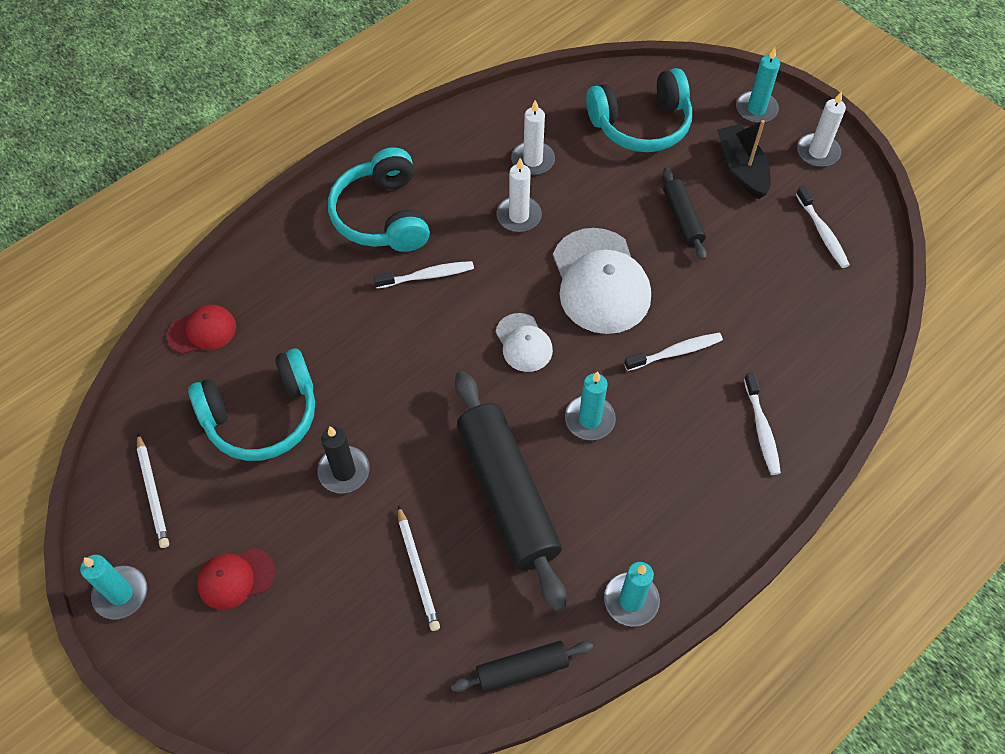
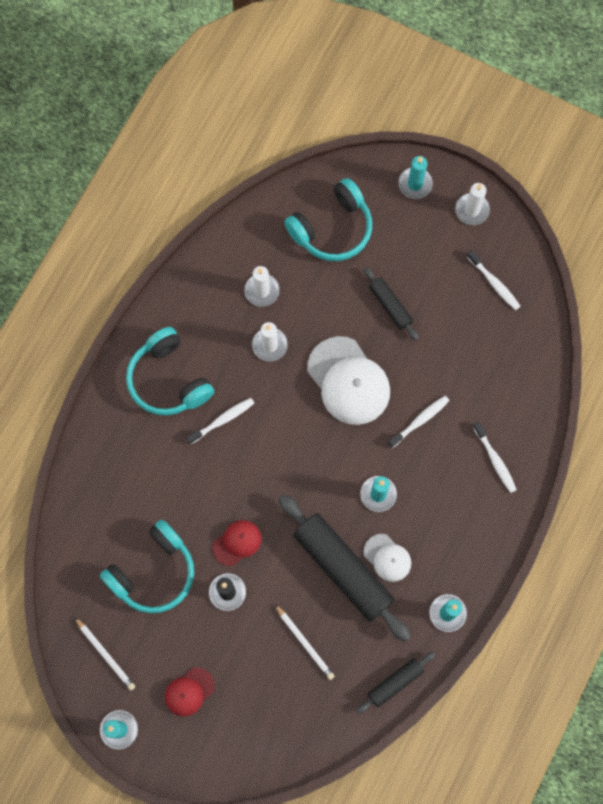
camera: 20 degrees left, 15 degrees up
red cap [167,305,236,354] -> red cap moved to [213,520,261,566]
white cap [496,313,553,372] -> white cap moved to [364,534,411,582]
black boat [717,120,771,199] -> none

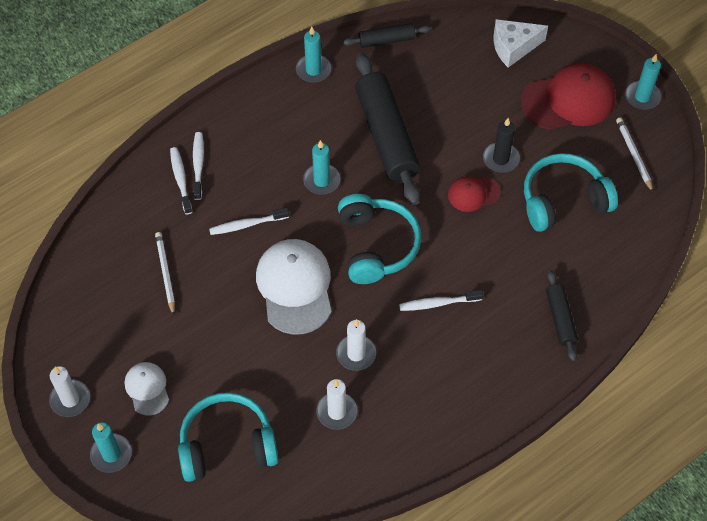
camera: 155 degrees left, 15 degrees down
turquoise headphones [126,327,214,416] -> turquoise headphones moved to [338,194,421,284]
red cap [165,667,215,717] -> red cap [521,63,615,130], size x1.89
white pencil [275,605,335,680] -> white pencil moved to [155,232,175,315]
black rolling pin [364,267,419,340] -> black rolling pin moved to [546,270,578,361]
white cap [364,534,411,582] -> white cap moved to [125,362,169,416]
white toothbrush [466,250,520,310] -> white toothbrush moved to [170,147,192,214]
none -> white cheese [494,19,548,67]

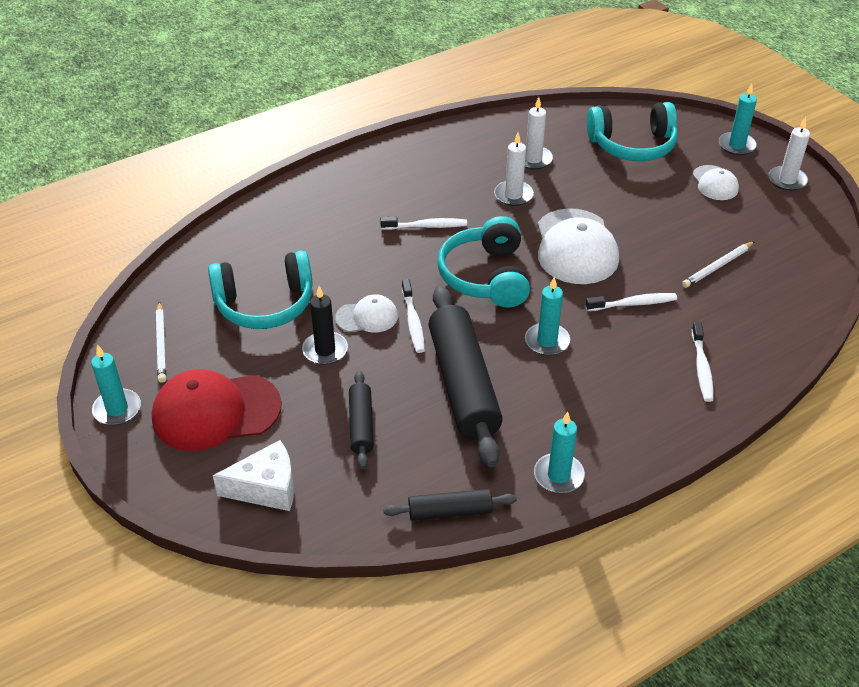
camera: 175 degrees left, 15 degrees down
white pencil [155,232,175,315] -> white pencil turned 60 degrees clockwise [682,241,755,288]
white toothbrush [170,147,192,214] -> white toothbrush moved to [402,279,425,353]
red cap [448,176,501,212] -> white cap [335,294,398,332]
black rolling pin [546,270,578,361] -> black rolling pin moved to [349,371,374,469]

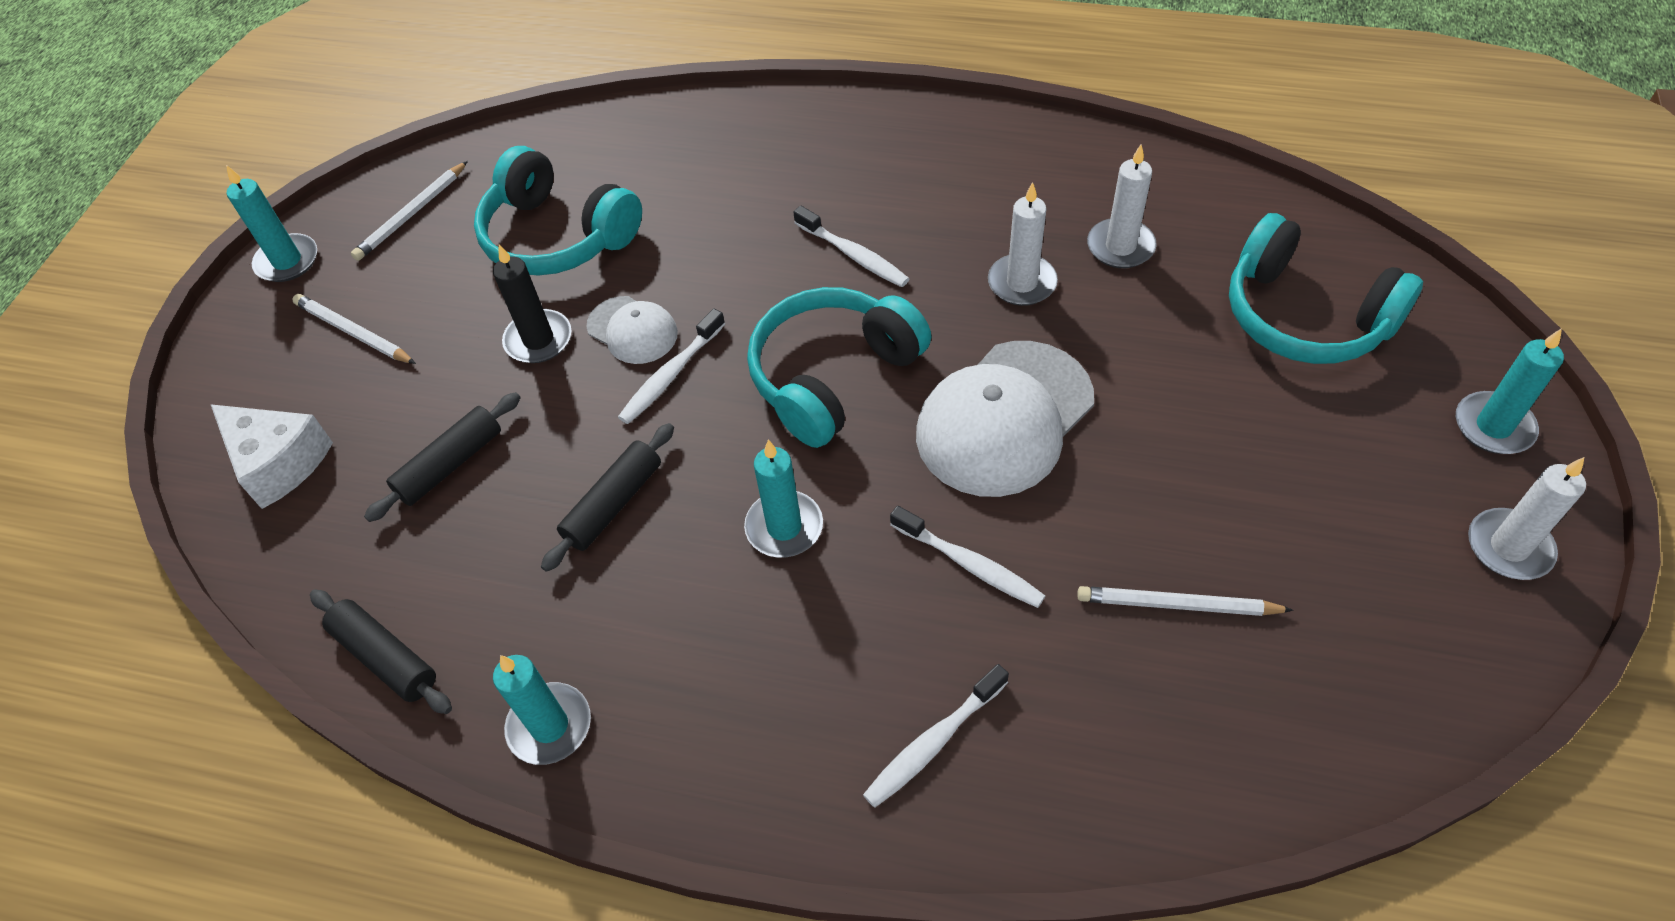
camera: 50 degrees right, 10 degrees up
red cap [152,369,282,451] -> white pencil [292,294,416,364]
black rolling pin [428,286,503,467] -> black rolling pin [541,423,674,572], size x0.50
white cap [692,165,739,200] -> none

